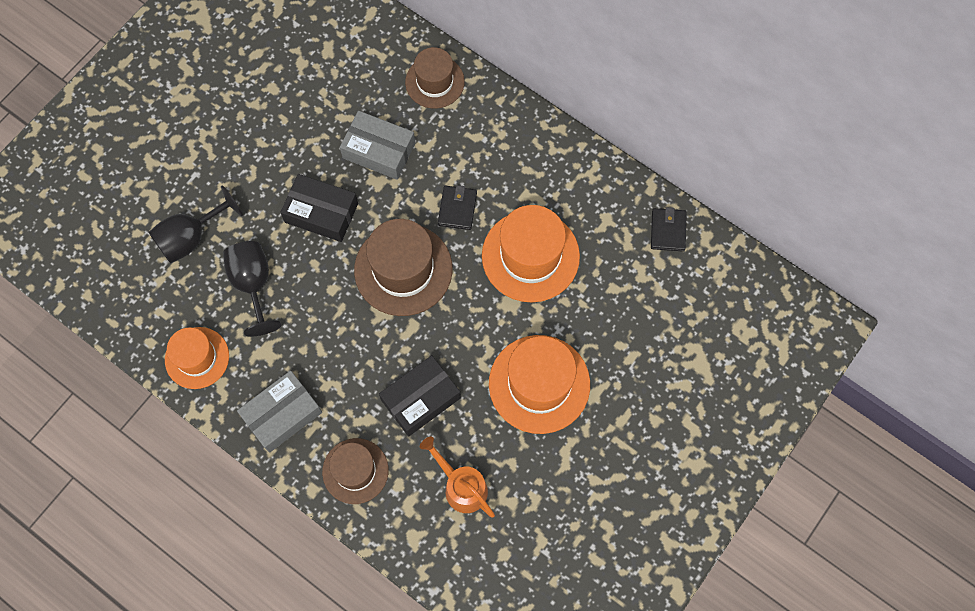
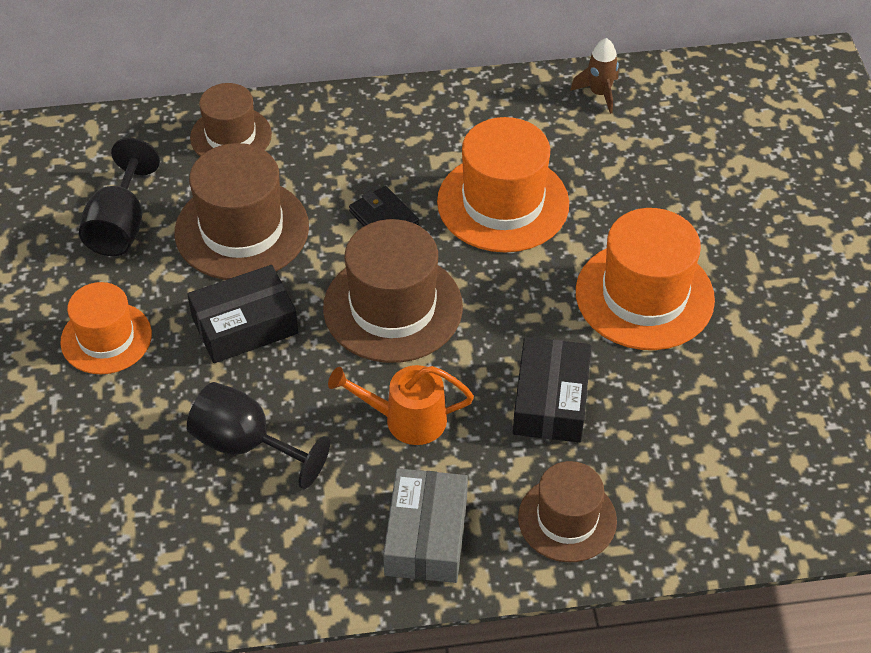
camera: 45 degrees left, 20 degrees down
black goblet [148,185,243,264] -> black goblet moved to [79,138,160,256]
orange hat [165,327,229,389] -> orange hat moved to [60,282,152,374]
grey box [340,111,415,180] -> brown hat [175,143,309,280]
orange watering can [420,436,495,518] -> orange watering can moved to [328,365,474,445]
black wallet [651,207,687,251] -> brown rocket [570,38,619,114]

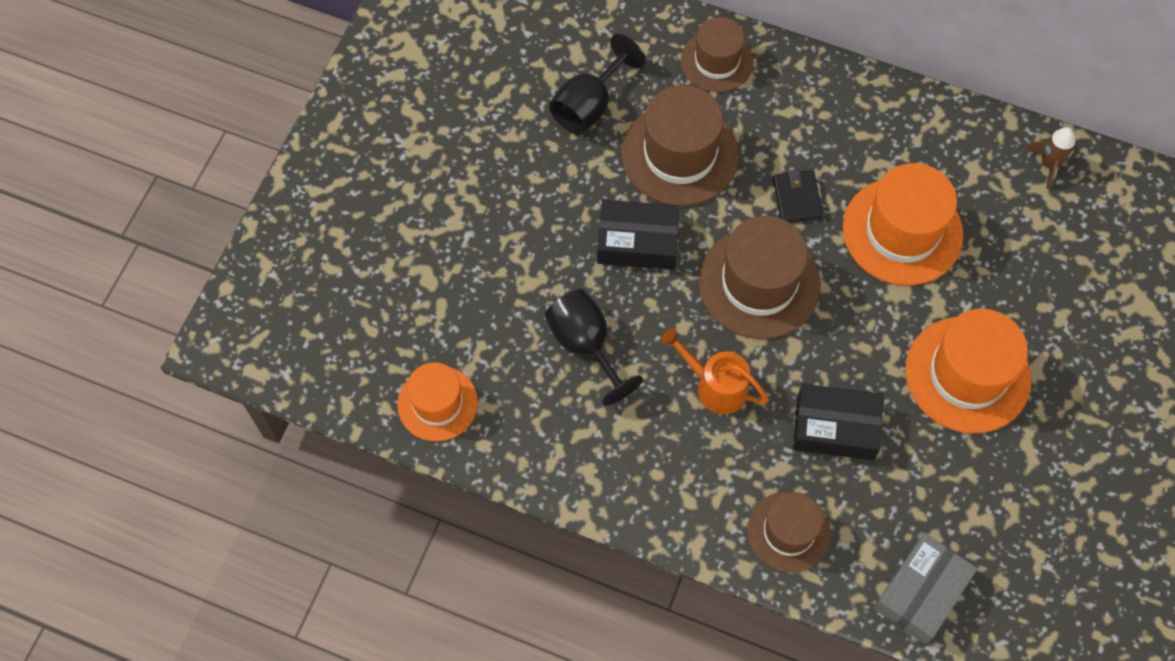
camera: 30 degrees right, 15 degrees up
orange hat [60,282,152,374] -> orange hat moved to [397,362,478,441]
grey box [383,468,468,583] -> grey box moved to [874,533,977,644]
black box [513,337,591,443] -> black box turned 60 degrees clockwise [793,384,884,460]

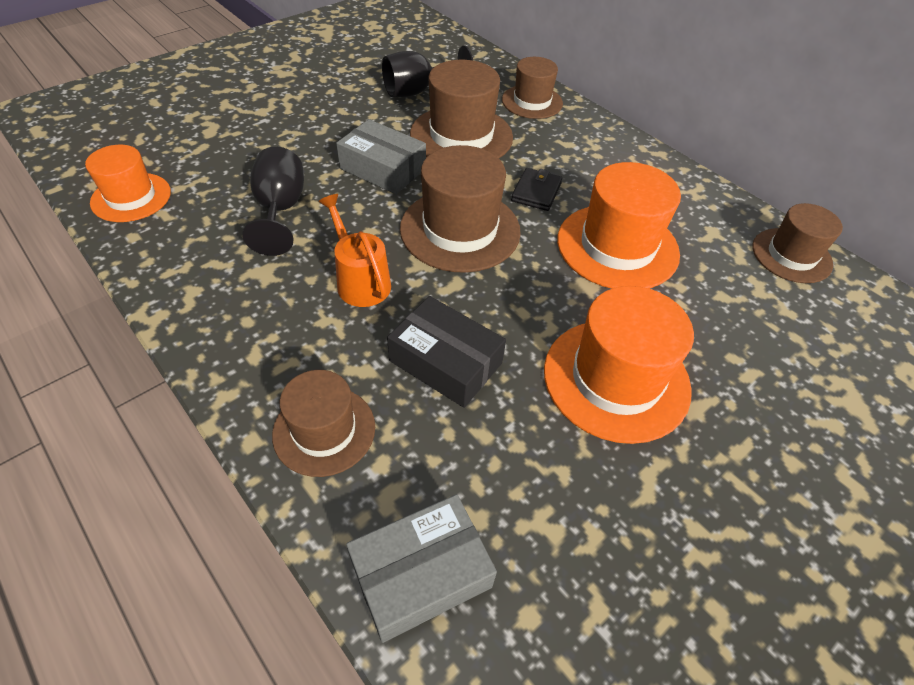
camera: 25 degrees right, 15 degrees down
black box [597,200,680,270] -> grey box [336,119,426,194]
brown rocket [1025,127,1077,189] -> brown hat [752,203,843,283]

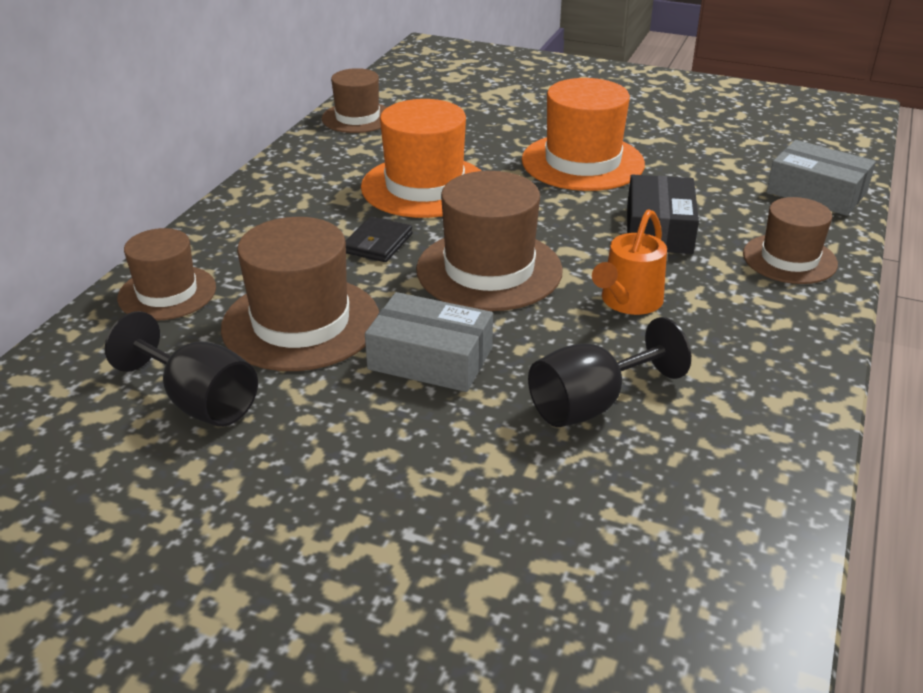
camera: 115 degrees left, 15 degrees down
orange hat [85,145,171,222] -> none
grey box [336,119,426,194] -> grey box turned 75 degrees counterclockwise [365,292,493,392]
black wallet [511,168,562,211] -> black wallet turned 60 degrees counterclockwise [346,217,413,262]

